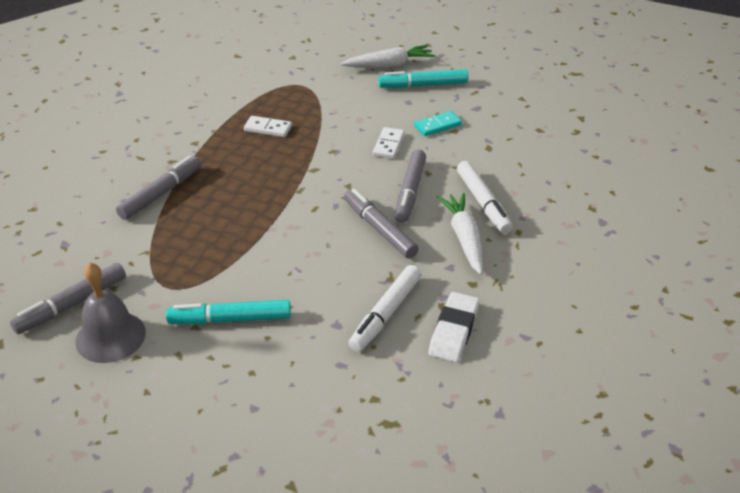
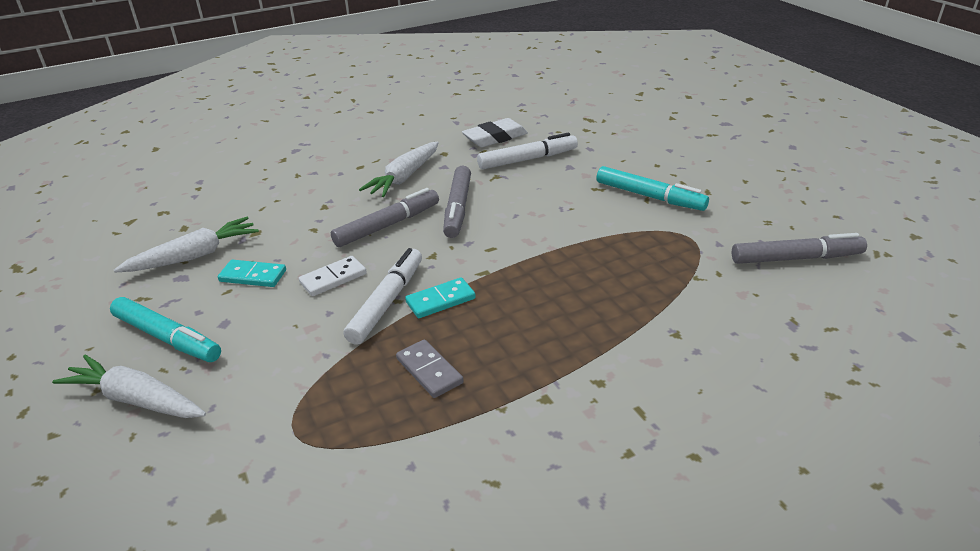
camera: 140 degrees left, 5 degrees down
grey bell [75,263,146,363] -> none
grey marker [116,156,201,220] -> none
white domino [244,116,292,137] -> grey domino [396,339,464,398]
white marker [457,161,513,234] -> white marker moved to [344,248,422,345]
none -> white carrot [114,217,259,273]
none -> turquoise domino [405,277,476,318]

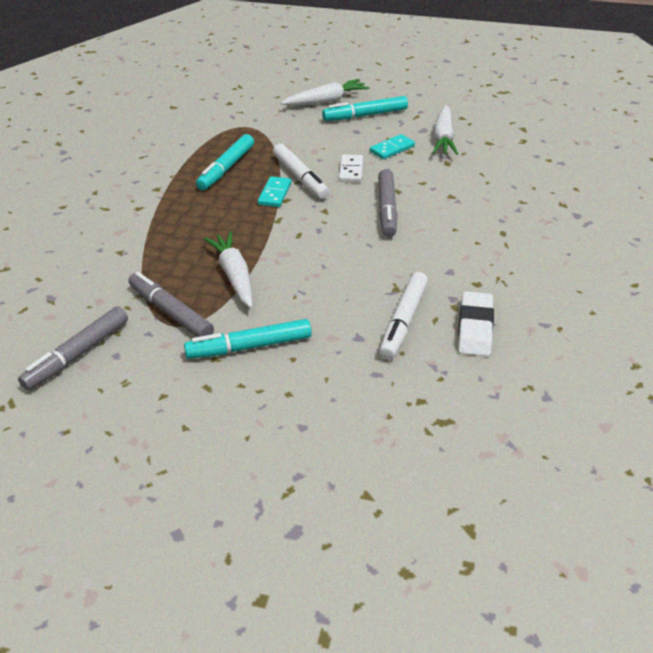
camera: 130 degrees right, 5 degrees up
white carrot [359,141,439,197] -> white carrot moved to [203,231,253,308]
grey domino [396,339,464,398] -> turquoise marker [196,134,254,190]
grey marker [443,166,471,238] -> grey marker moved to [128,272,214,337]

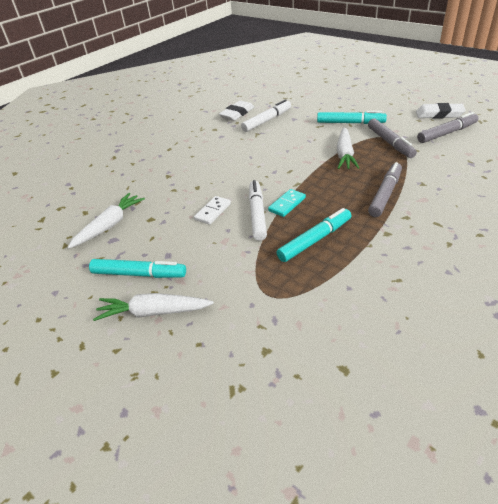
camera: 150 degrees left, 0 degrees up
turquoise domino [370,134,415,159] -> none
grey marker [378,169,397,237] -> grey marker moved to [368,162,402,217]
none -> white eraser [416,103,466,119]

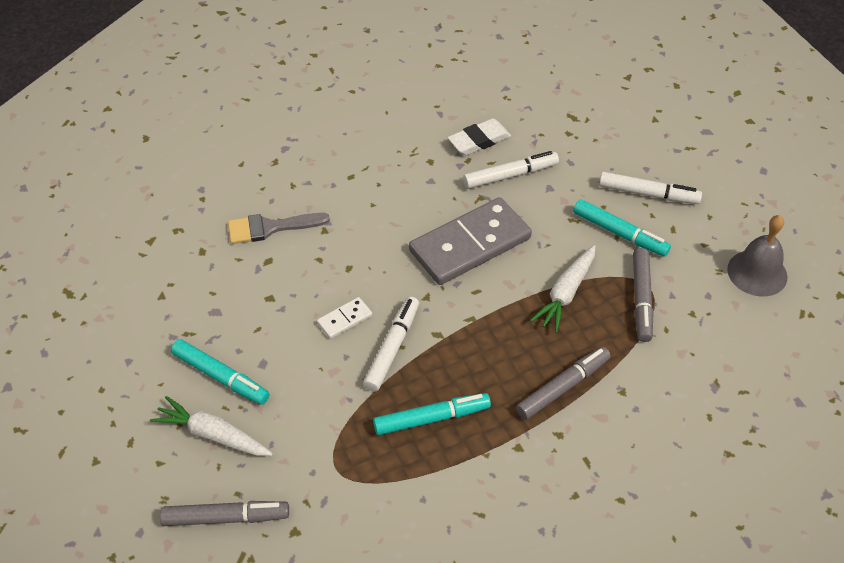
camera: 20 degrees right, 10 degrees up
white carrot [67,193,145,249] -> none
turquoise domino [268,189,306,217] -> none
white eraser [416,103,466,119] -> grey bell [727,215,787,296]
grey marker [417,112,478,143] -> grey marker moved to [160,501,289,526]
none -> grey brush [228,213,330,244]
none -> grey domino [409,197,532,285]
none -> white marker [599,172,702,204]

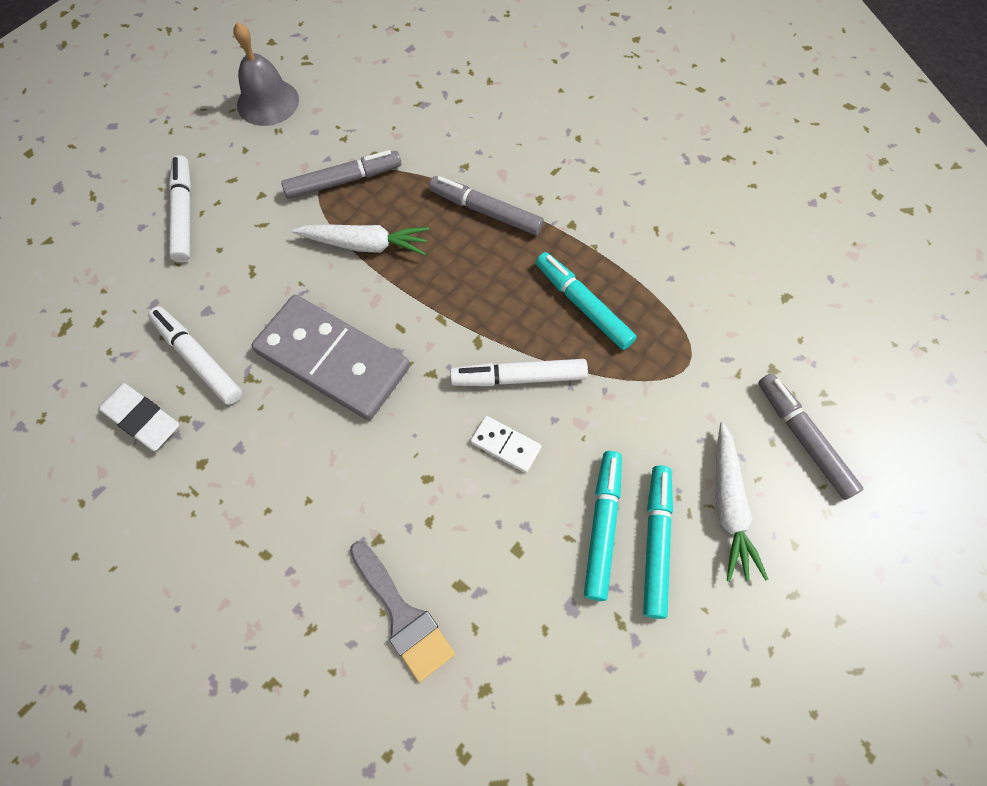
camera: 115 degrees left, 15 degrees up
turquoise marker [573,199,671,257] -> turquoise marker moved to [584,451,622,601]

